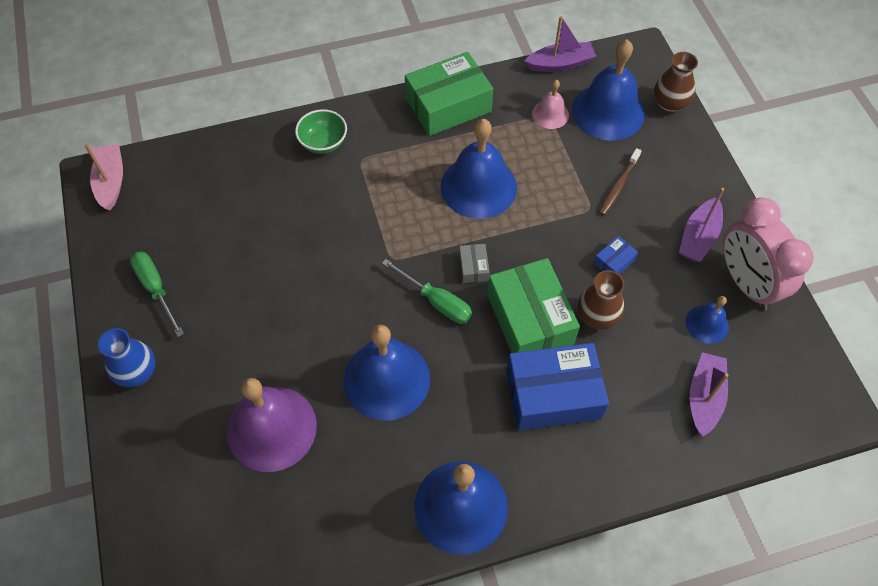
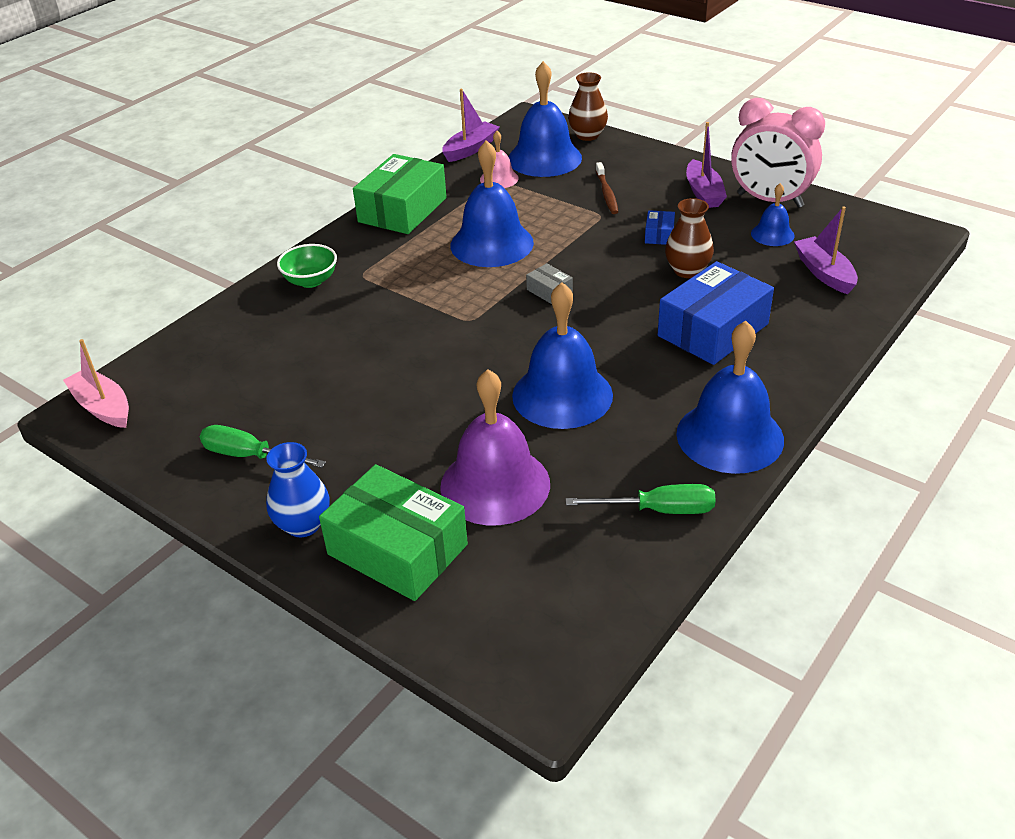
camera: 35 degrees left, 20 degrees down
green screwdriver [382,259,472,324] -> green screwdriver moved to [566,484,716,514]
green box [487,258,580,353] -> green box moved to [319,464,468,601]

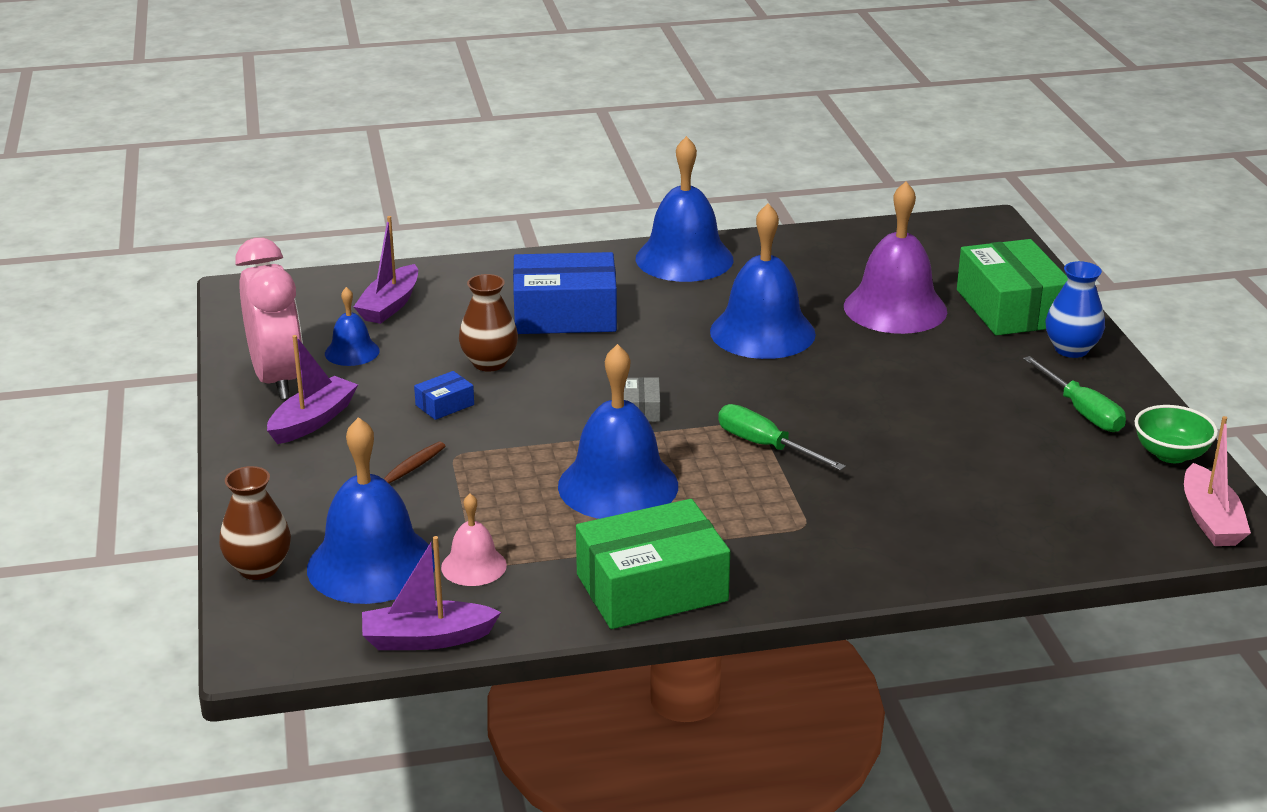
camera: 140 degrees left, 10 degrees down
green bowl [277,244,337,288] -> green bowl moved to [1134,405,1218,463]
green screwdriver [566,484,716,514] -> green screwdriver moved to [718,404,846,471]

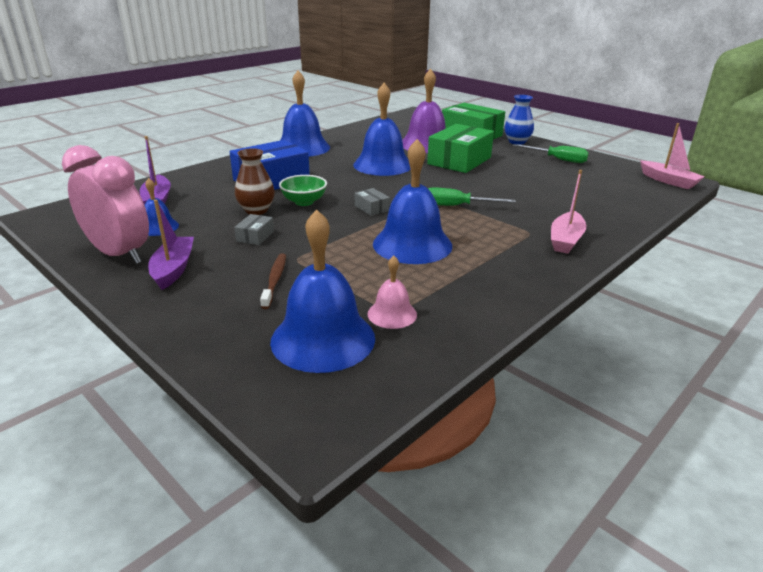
camera: 35 degrees left, 0 degrees up
brown vase [219,466,291,580] -> none
purple boat [362,536,501,650] -> none
blue box [414,371,474,420] -> grey box [234,214,274,245]
green box [576,499,730,629] -> green box moved to [427,124,494,173]
green bowl [1134,405,1218,463] -> green bowl moved to [279,175,327,206]
none -> pink boat [551,170,586,254]

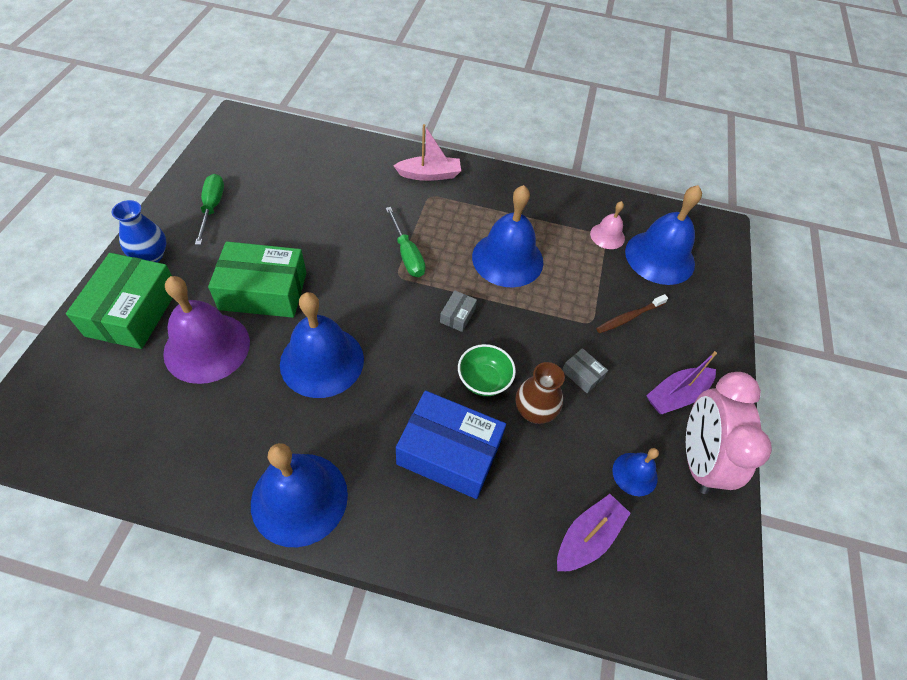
camera: 125 degrees left, 25 degrees up
grey box [234,214,274,245] -> grey box turned 60 degrees clockwise [562,348,608,393]
pink boat [640,123,705,189] -> none

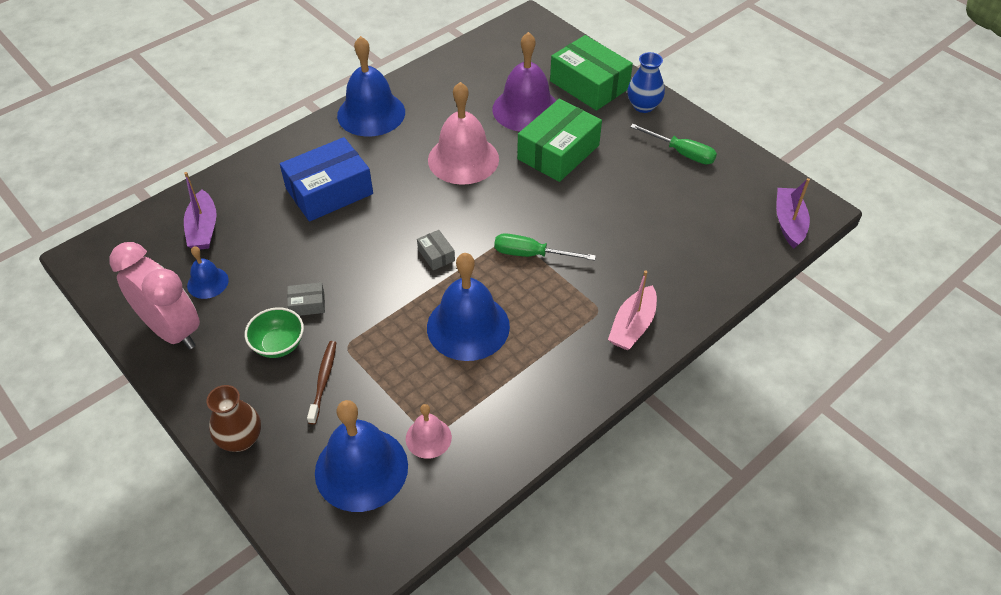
camera: 130 degrees right, 5 degrees down
blue bell [280,292,364,398] -> pink bell [428,82,499,185]
green bowl [458,344,516,396] -> green bowl moved to [245,307,304,358]
brown vase [516,362,565,424] -> brown vase moved to [206,385,261,452]
purple boat [646,351,717,414] -> purple boat moved to [776,178,810,248]

